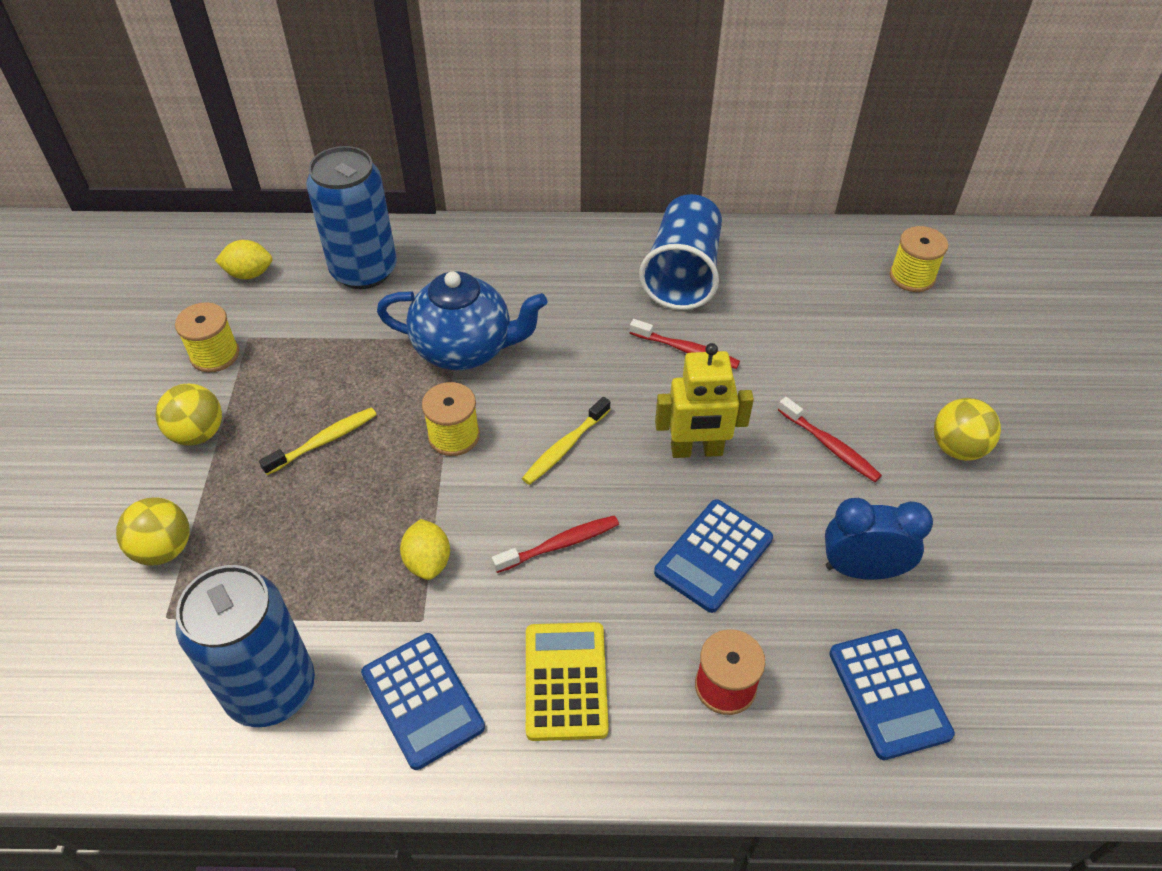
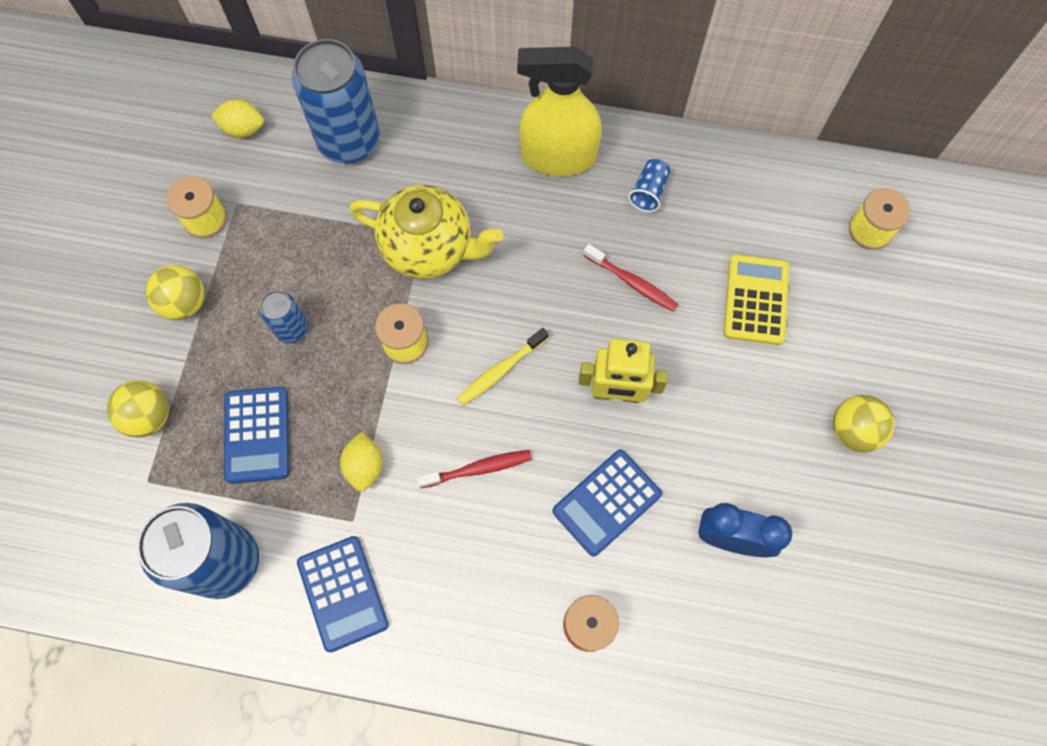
camera: 10 degrees right, 20 degrees up
yellow toothbrush [259,407,377,475] -> blue can [260,290,308,344]
blue teapot [377,271,548,370] -> yellow teapot [350,185,503,279]
yellow calculator [526,622,609,741] -> yellow calculator moved to [724,254,789,345]
blue cup [639,194,722,310] -> blue cup [628,159,670,212], size x0.45
red toothbrush [778,397,882,482] -> none
blue calculator [829,629,955,760] -> blue calculator moved to [224,387,289,484]
none -> yellow spray bottle [517,47,602,176]

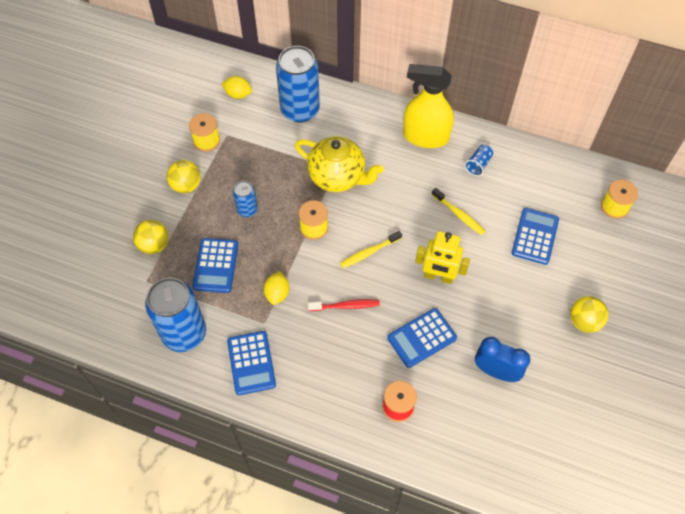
camera: 10 degrees right, 10 degrees down
red toothbrush [583,244,678,312] -> yellow toothbrush [431,188,486,235]
yellow calculator [724,254,789,345] -> blue calculator [512,208,559,265]

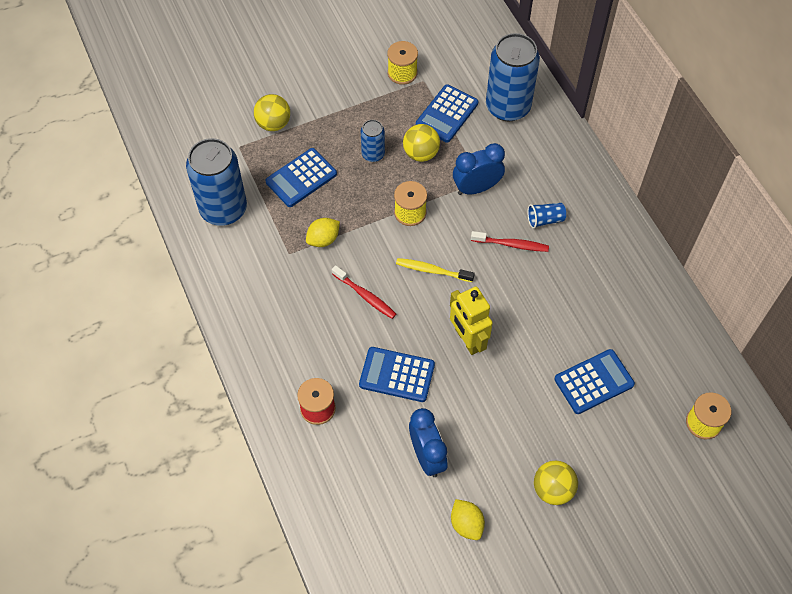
camera: 45 degrees right, 0 degrees up
yellow ball [167,160,200,193] -> yellow ball moved to [403,124,440,162]
yellow lemon [221,76,252,99] -> yellow lemon moved to [451,499,485,540]
blue calculator [227,331,276,395] -> blue calculator moved to [416,84,478,143]
yellow teapot [295,136,384,192] -> blue clock [453,143,505,195]
yellow spray bottle [403,64,454,148] -> none
yellow toothbrush [431,188,486,235] -> none
blue cup [464,145,493,176] -> blue cup moved to [527,203,566,229]
none -> red toothbrush [471,231,549,252]

